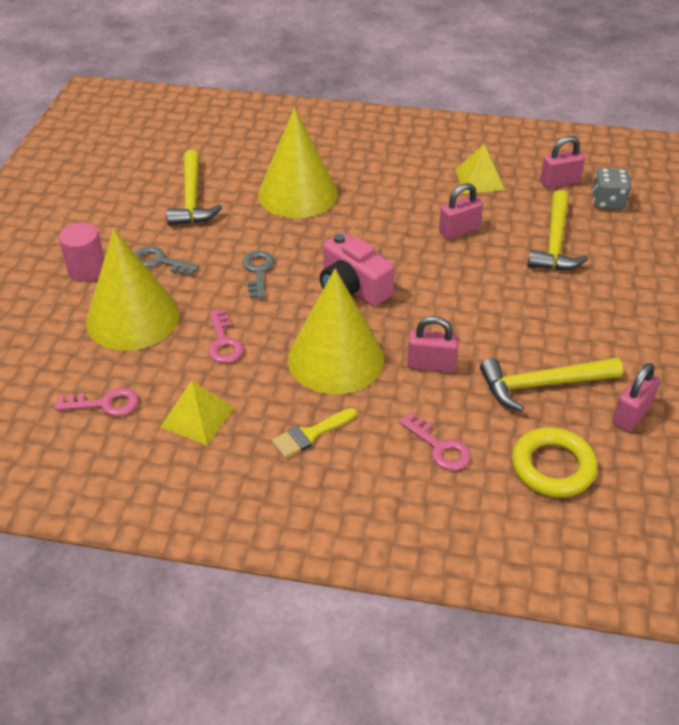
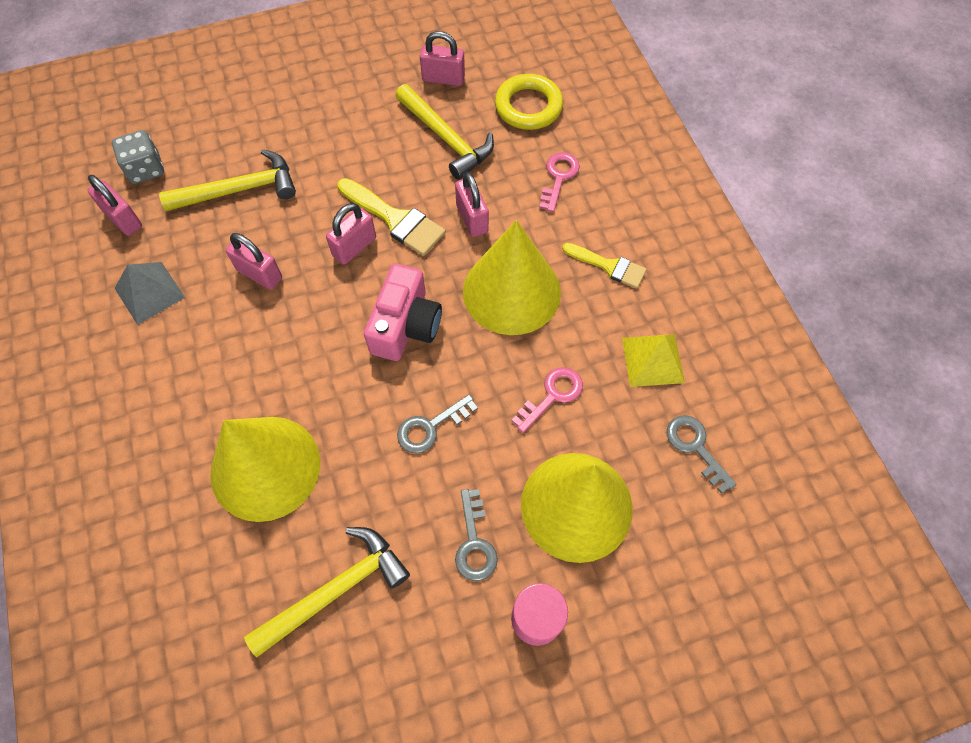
camera: 120 degrees left, 20 degrees up
pink key [55,388,139,416] -> grey key [667,415,737,494]
yellow pyramid [455,145,505,193] -> grey pyramid [114,262,185,325]
none -> pink padlock [326,203,376,265]
none -> yellow brush [337,178,446,256]

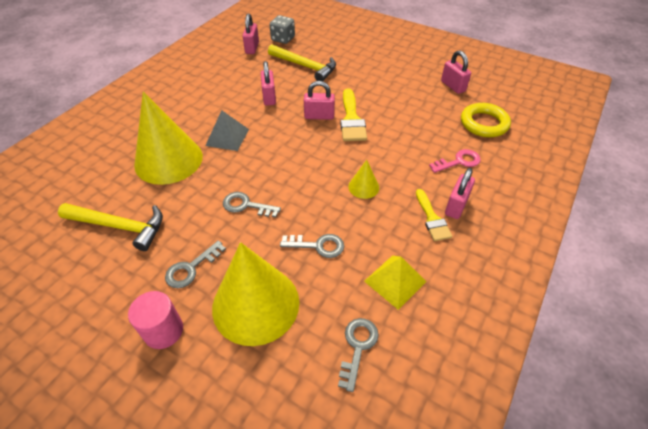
camera: 50 degrees right, 15 degrees down
grey pyramid [114,262,185,325] -> grey pyramid moved to [205,110,249,151]
pink camera [364,264,442,361] -> none
yellow hammer [395,84,494,180] -> none
pink padlock [455,172,489,237] -> pink padlock moved to [445,168,475,219]
yellow cone [463,220,561,335] -> yellow cone [348,160,379,199], size x0.44
pink key [512,367,583,433] -> grey key [280,234,344,258]

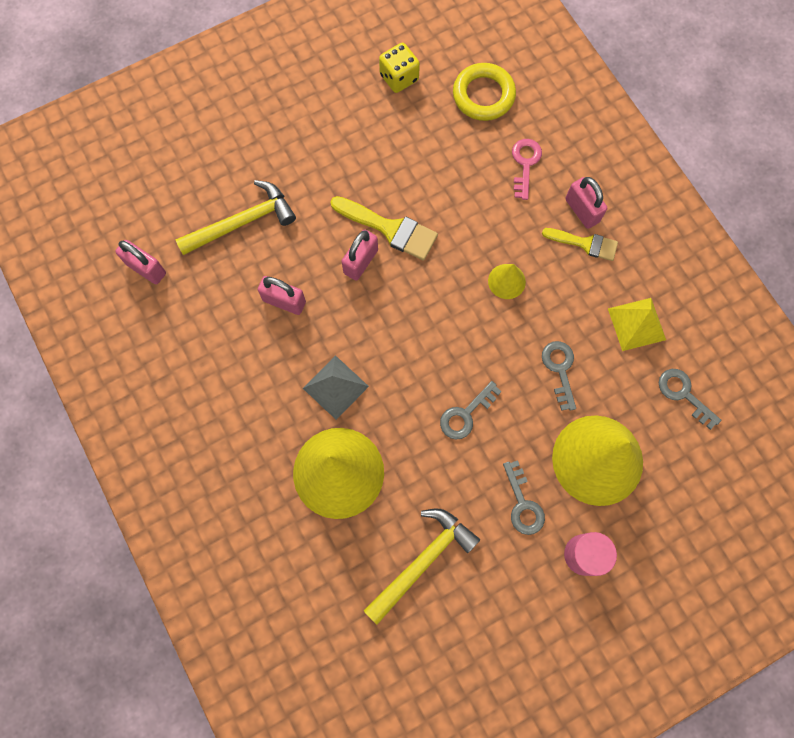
camera: 60 degrees left, 25 degrees up
grey dice [270,15,295,44] -> none
grey key [280,234,344,258] -> grey key turned 45 degrees counterclockwise [542,341,576,411]
pink padlock [441,51,471,94] -> yellow dice [379,43,420,93]

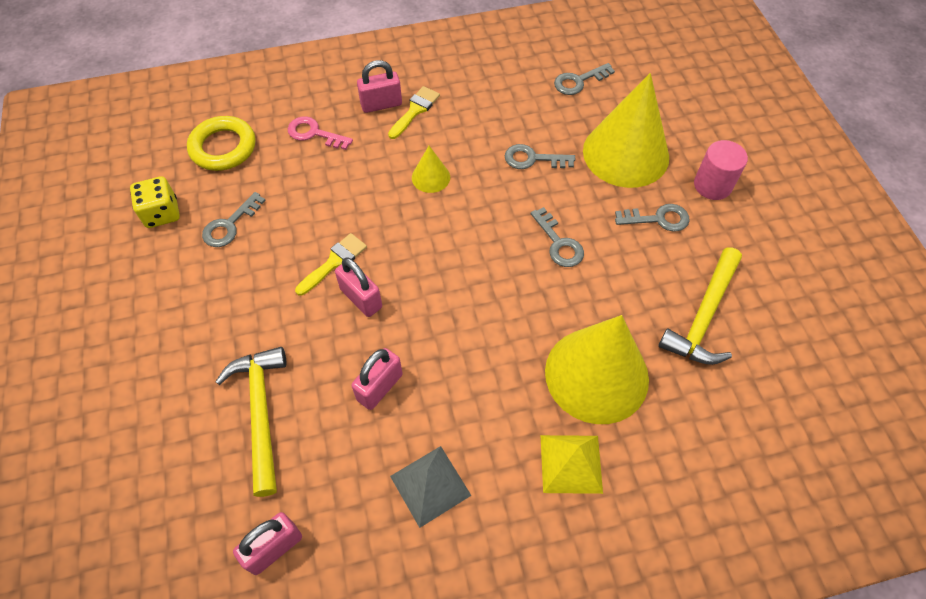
camera: 75 degrees left, 15 degrees down
grey pyramid [303,355,369,420] -> grey pyramid moved to [390,446,472,528]
yellow brush [330,196,438,261] -> yellow brush [295,233,367,296], size x0.67
yellow hammer [363,508,480,625] -> yellow hammer turned 120 degrees counterclockwise [658,247,742,365]
yellow pyramid [608,298,666,351] -> yellow pyramid moved to [540,435,603,494]
none -> grey key [202,192,266,247]

